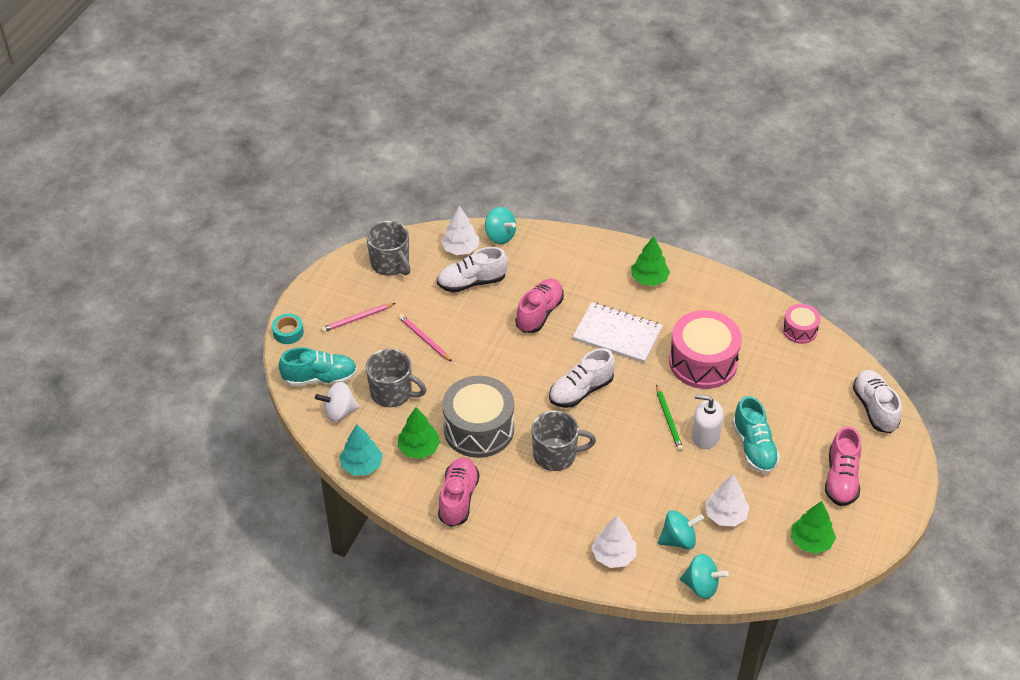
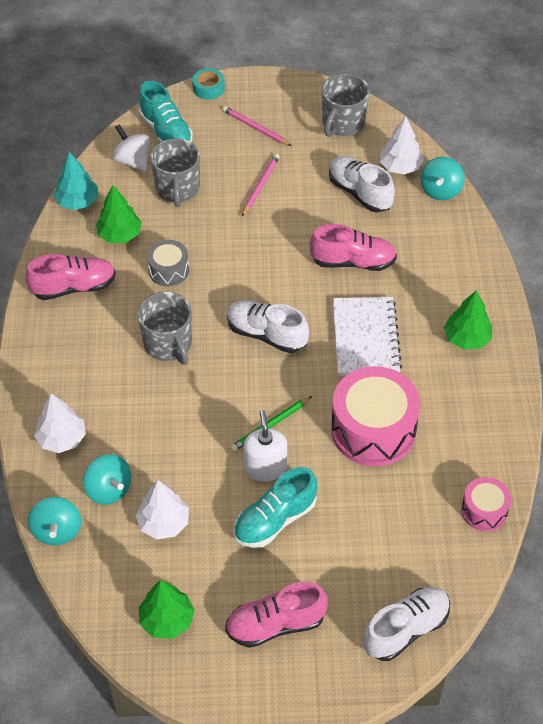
camera: 65 degrees right, 5 degrees up
grey drum [442,376,514,458] -> grey drum [147,240,189,287], size x0.52

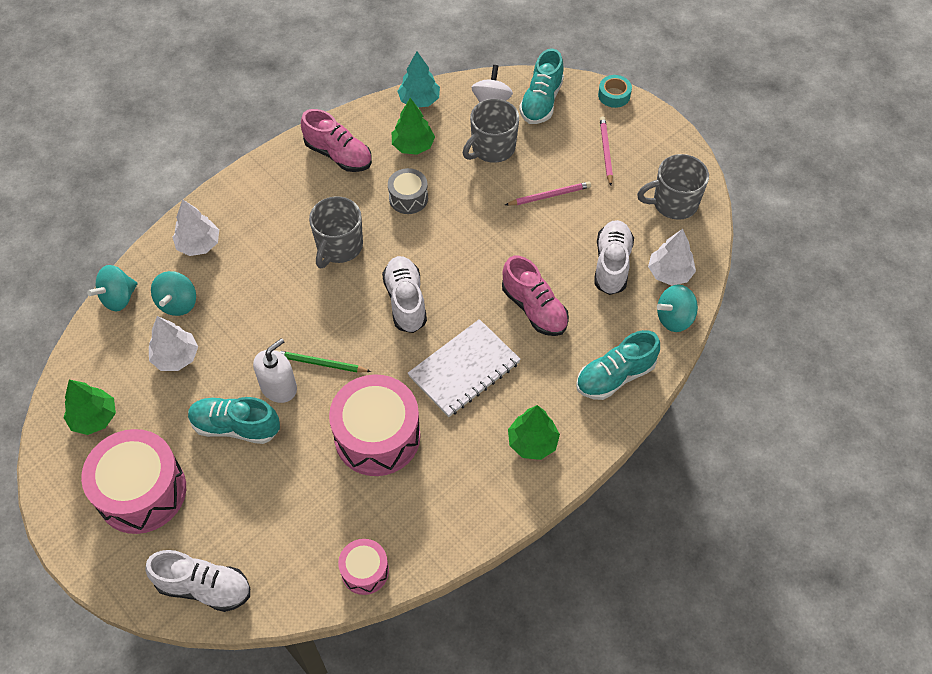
camera: 50 degrees right, 5 degrees up
pink shoe [225,582,328,648] -> pink drum [81,429,186,534]
none -> turquoise shoe [576,330,660,400]

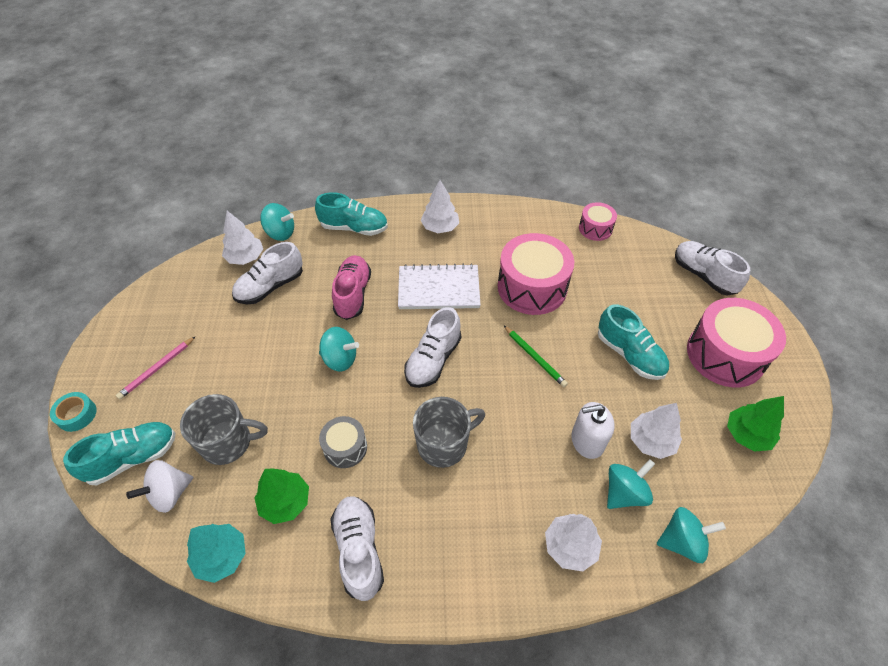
camera: 140 degrees left, 5 degrees down
white soap dispenser [253,338,297,403] -> white soap dispenser moved to [571,402,615,459]
pink shoe [301,109,372,172] -> white shoe [330,496,384,601]
pink pencil [505,182,591,205] -> none
green tree [508,405,560,460] -> white tree [421,180,459,233]
grey mug [637,154,709,220] -> none
none -> turquoise spinning top [319,327,359,371]

